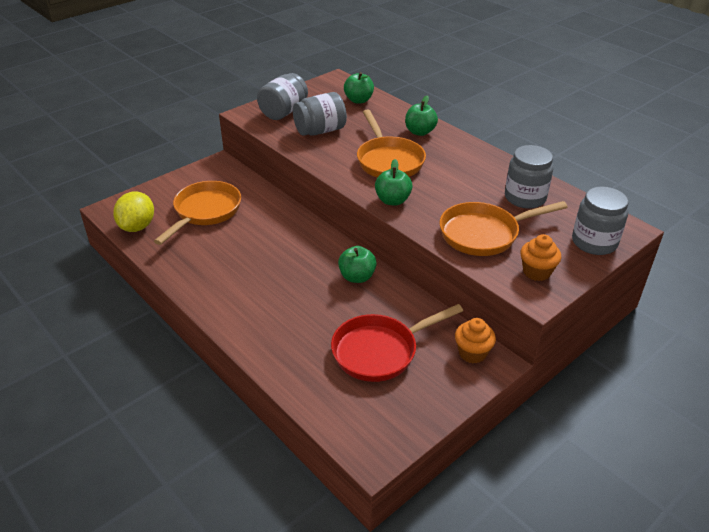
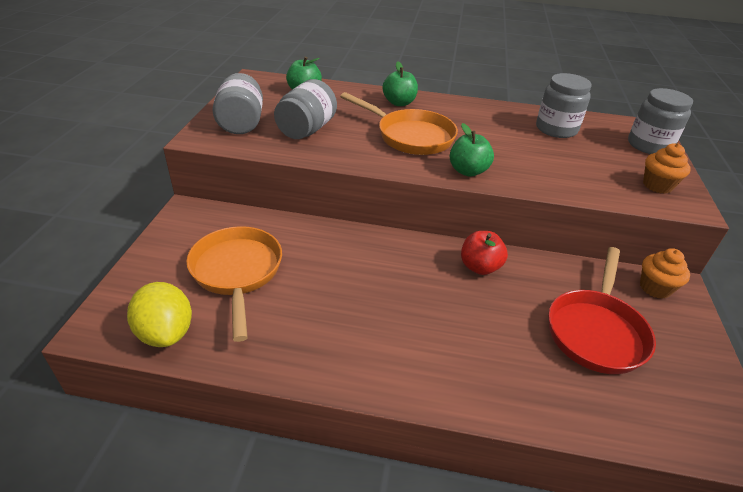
camera: 40 degrees left, 0 degrees up
green apple [338,246,377,283] -> red apple [461,231,508,275]
orange pan [439,201,568,256] -> none

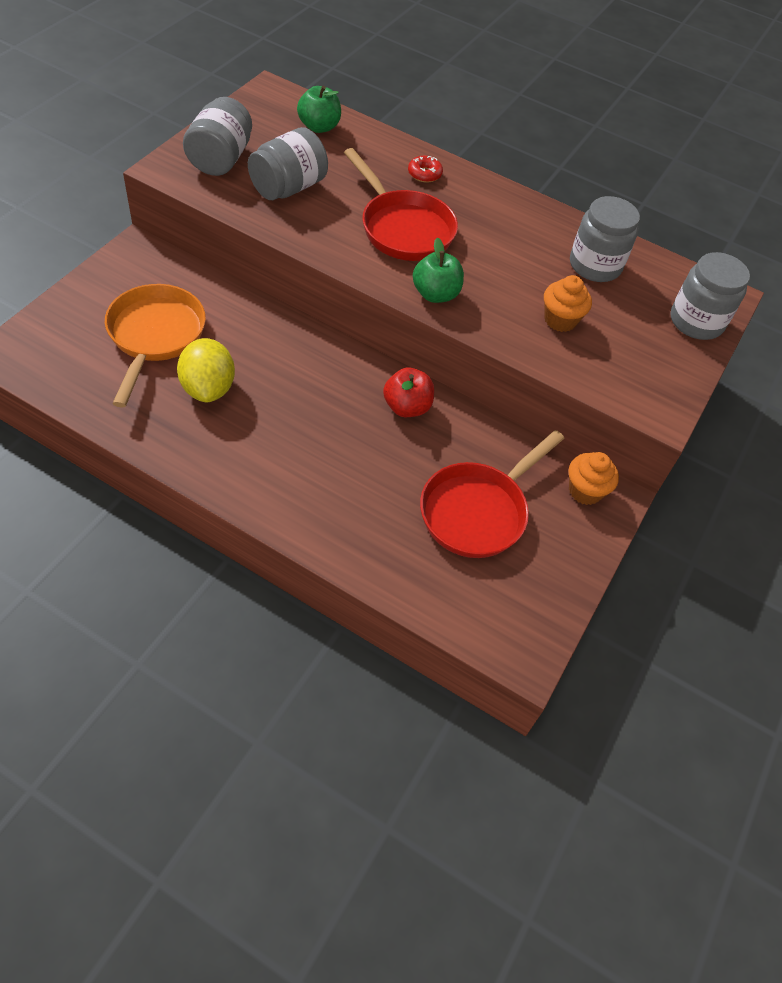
camera: 15 degrees right, 15 degrees up
yellow lemon [127,282,192,347] -> yellow lemon moved to [177,338,235,402]
orange pan [340,92,458,155] -> red pan [344,148,458,261]
green apple [383,62,418,106] -> red donut [408,156,443,183]
orange cupcake [643,143,691,194] -> orange cupcake moved to [544,275,592,332]

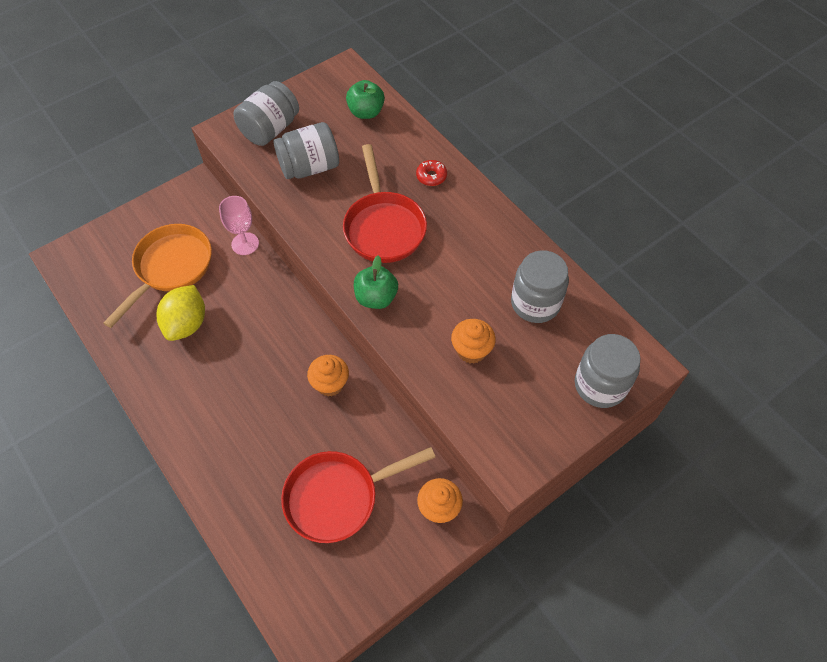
camera: 30 degrees right, 5 degrees up
red apple [383,367,434,417] -> orange cupcake [307,355,349,396]
none -> pink goblet [219,196,259,255]

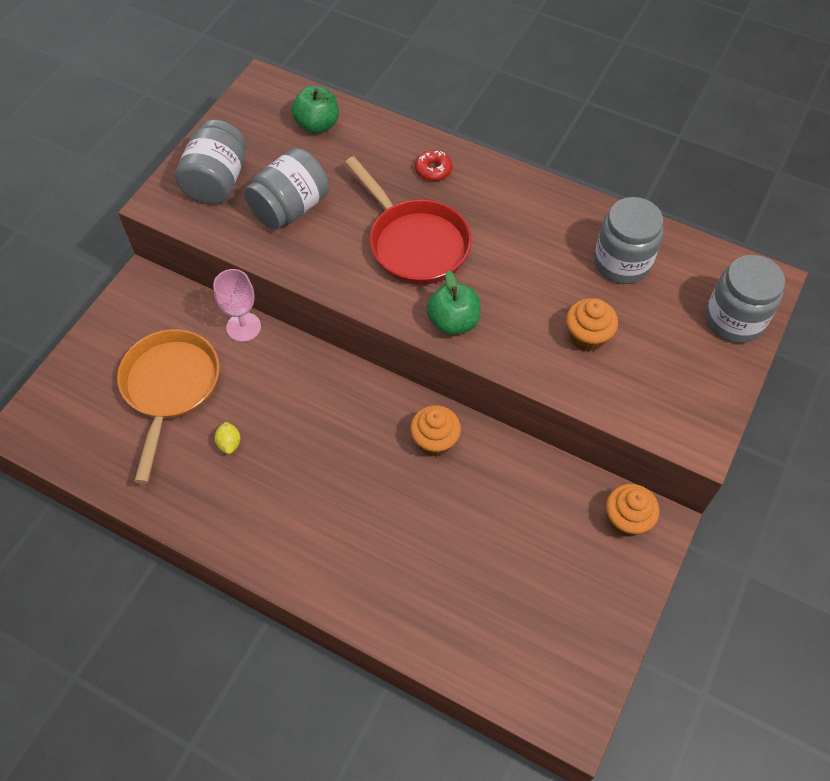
camera: 25 degrees left, 0 degrees up
yellow lemon [156,285,205,341] -> yellow lemon [215,422,241,454], size x0.44
red pan [281,447,435,543] -> none

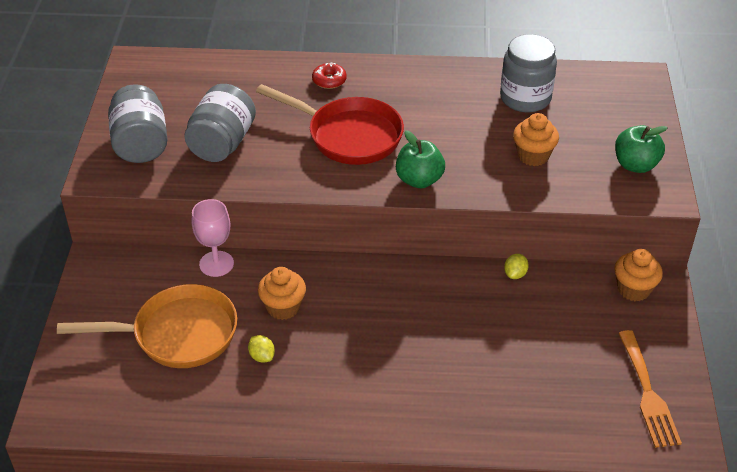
camera: 25 degrees left, 15 degrees down
orange pan [117,329,220,484] -> orange pan turned 105 degrees clockwise [57,284,237,368]
green apple [291,86,339,134] -> green apple moved to [615,125,668,173]
orange cupcake [410,405,461,457] -> orange cupcake moved to [258,267,306,320]
grey jar [705,255,785,343] -> none
none -> yellow lemon [504,254,529,279]
none -> orange fork [618,330,682,448]

